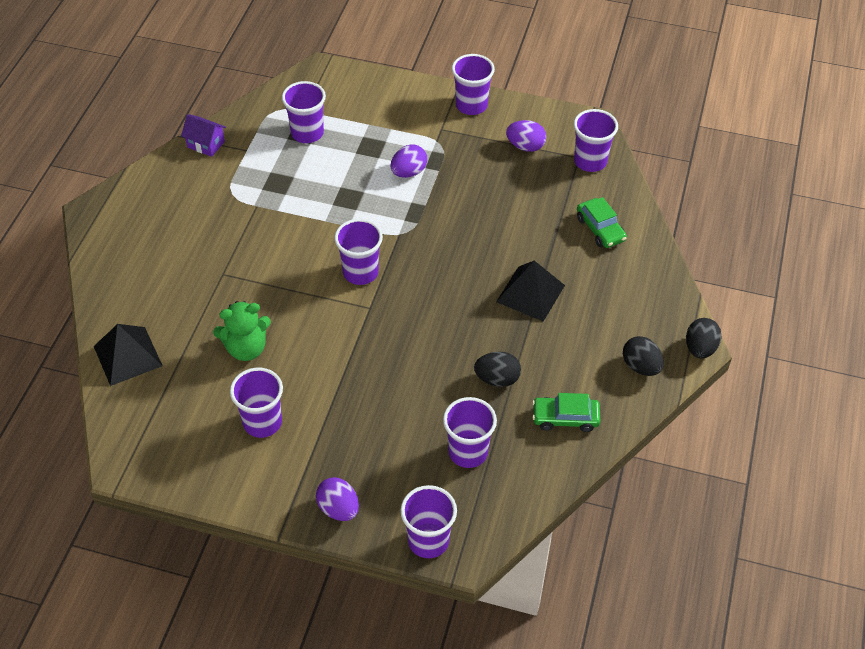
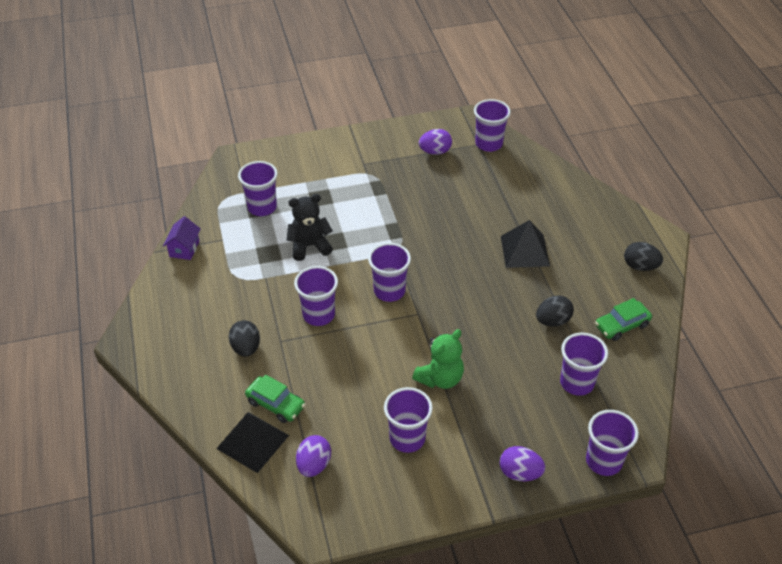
camera: 30 degrees left, 5 degrees down
purple house [181,114,226,157] -> purple house turned 75 degrees counterclockwise [163,216,201,260]
green teddy bear [213,301,271,361] -> green teddy bear moved to [412,329,464,389]
purple egg [390,144,427,178] -> purple egg moved to [296,435,331,477]
purple cup [452,54,495,115] -> purple cup moved to [294,266,338,326]
green car [577,197,627,248] -> green car moved to [245,375,305,423]
black egg [686,318,722,359] -> black egg moved to [229,320,260,357]
none -> black teddy bear [286,194,333,261]

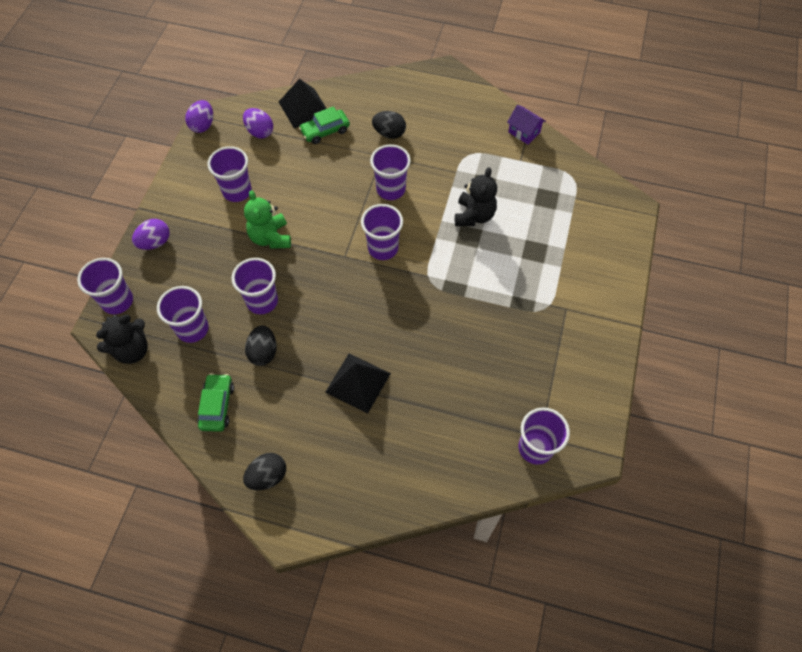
camera: 120 degrees right, 15 degrees up
purple cup [238,161,278,216] -> purple cup moved to [231,258,278,314]
purple egg [419,129,452,155] -> purple egg moved to [185,100,213,133]
none -> black teddy bear [96,315,148,364]

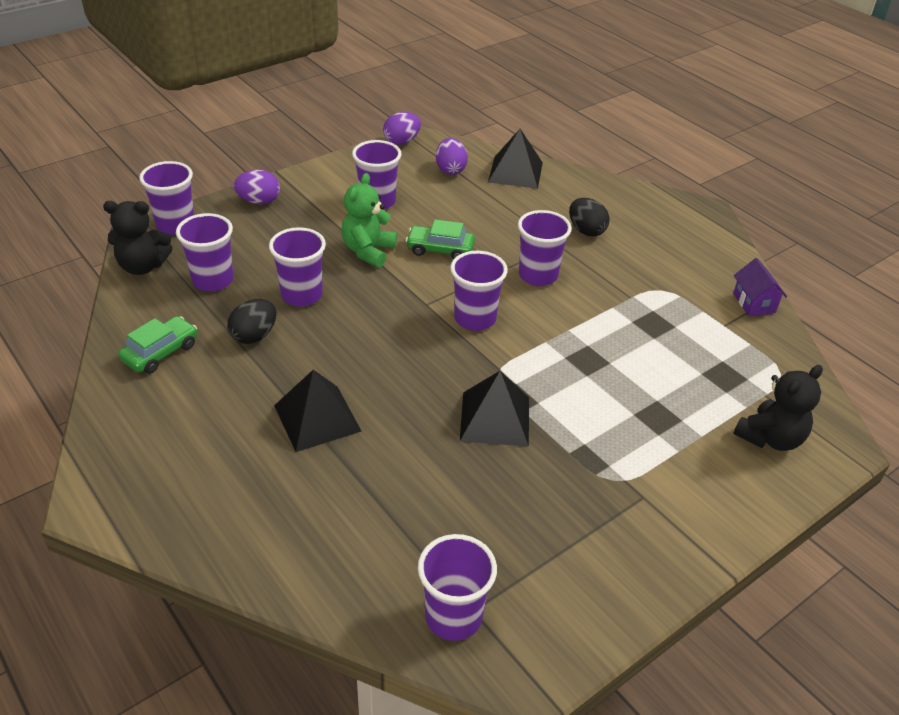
camera: 35 degrees right, 20 degrees down
black egg [243,453,286,490] -> none
green car [299,106,350,144] -> green car moved to [406,219,475,259]
black teddy bear [455,167,497,226] -> black teddy bear moved to [733,365,823,451]
none -> black pyramid [460,371,529,447]

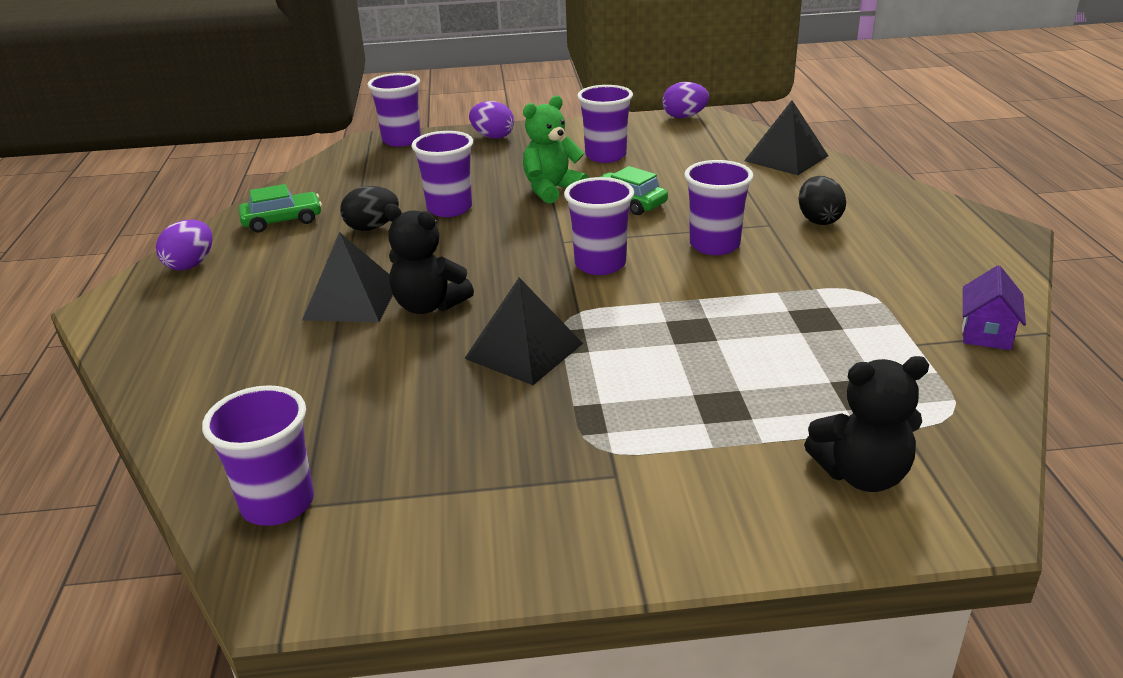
camera: 35 degrees right, 10 degrees down
black teddy bear [103,201,173,275] -> black teddy bear moved to [385,204,474,314]
purple cup [176,213,233,292] -> none
purple egg [436,138,468,175] -> purple egg moved to [156,220,213,271]

